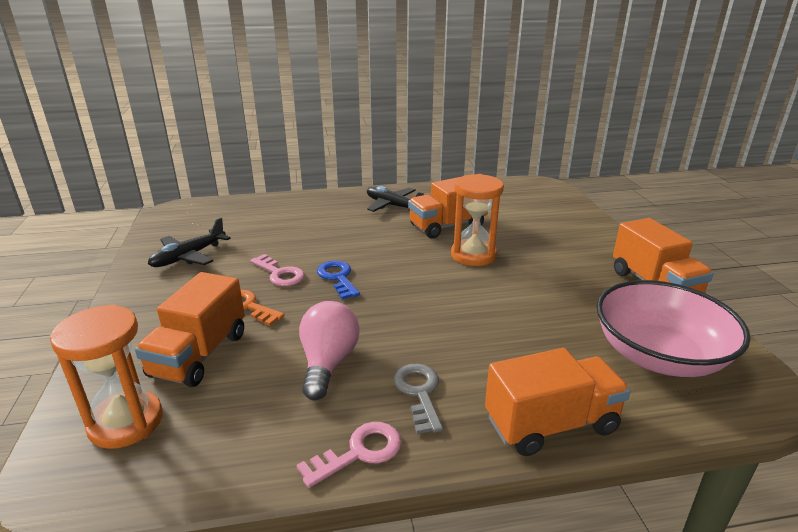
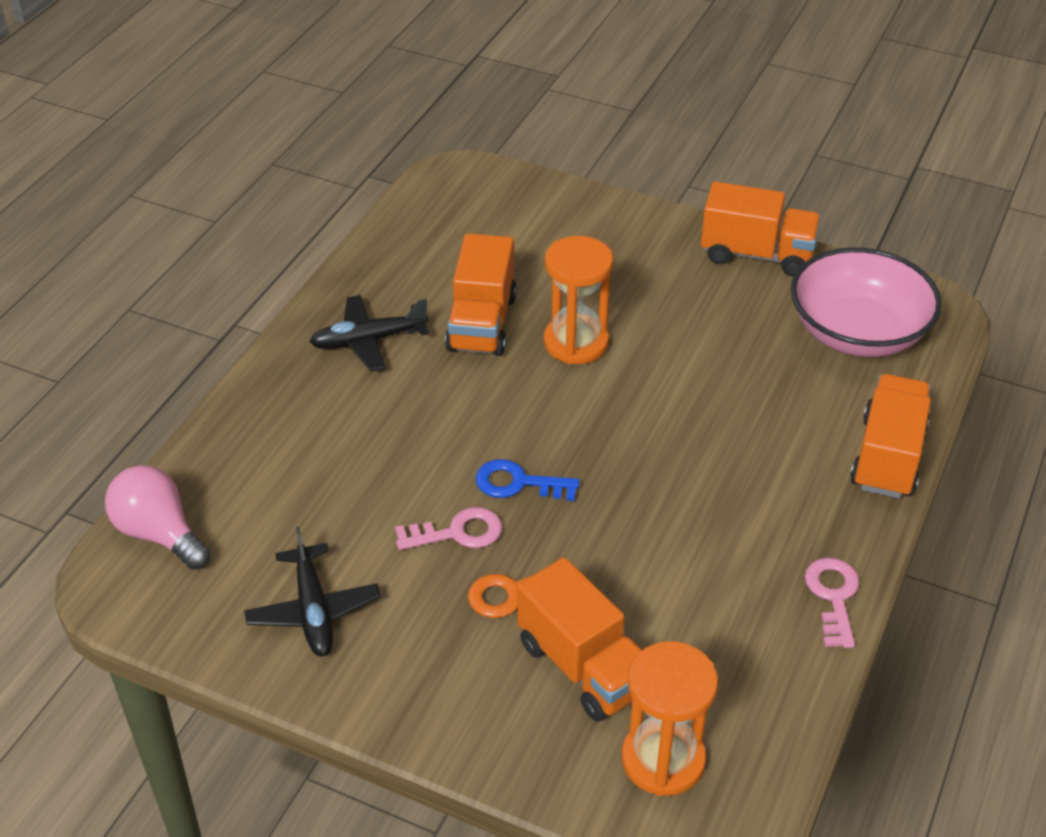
camera: 55 degrees left, 15 degrees up
pink light bulb [299,301,360,400] -> pink light bulb moved to [105,465,211,570]
grey key [393,364,443,434] -> none

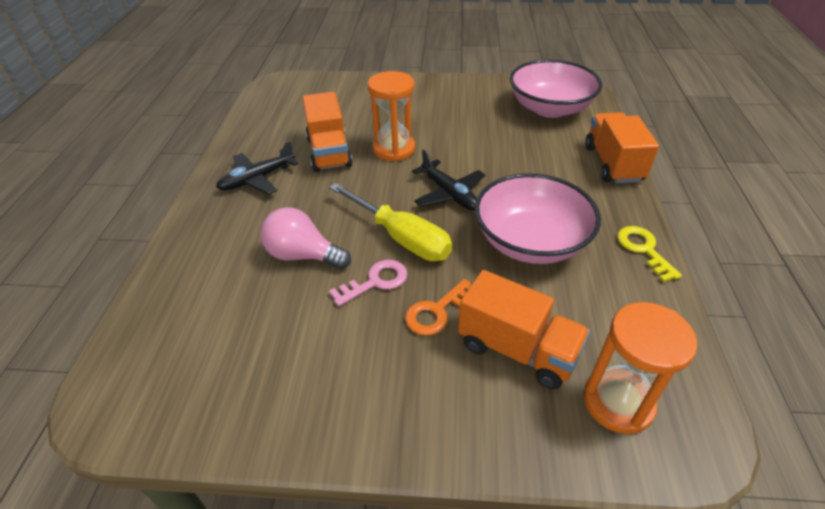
camera: 20 degrees left, 0 degrees up
pink light bulb [105,465,211,570] -> pink light bulb moved to [260,207,351,269]
black plane [244,526,381,657] -> black plane moved to [412,149,485,210]
blue key [476,459,579,501] -> yellow screwdriver [329,183,452,261]
orange truck [701,181,821,277] -> none
pink key [805,558,859,648] -> yellow key [617,226,682,283]
none -> pink bowl [475,173,601,264]

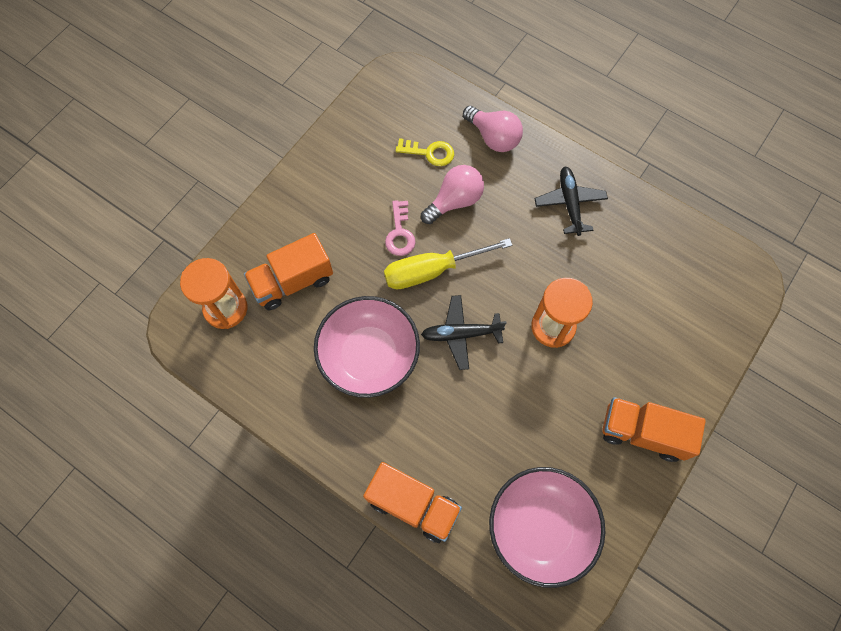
camera: 120 degrees right, 25 degrees up
orange truck [303,92,353,172] -> orange truck moved to [602,397,706,462]
orange key [405,279,471,336] -> none
yellow key [617,226,682,283] -> yellow key moved to [396,138,454,166]
none -> pink light bulb [463,106,523,152]

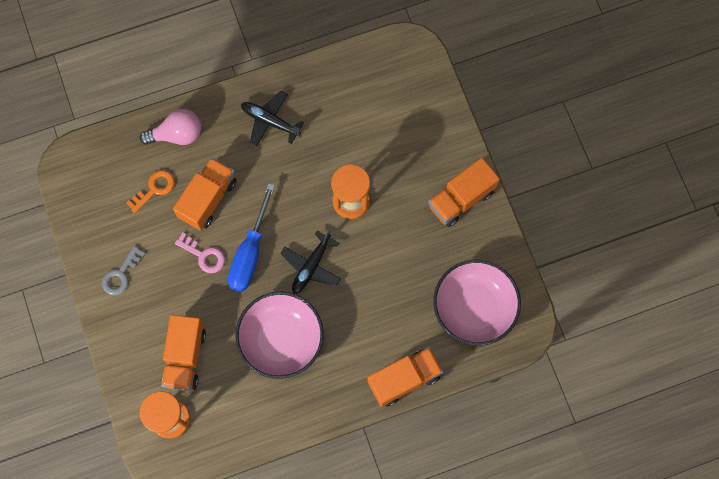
camera: 55 degrees left, 5 degrees up
yellow screwdriver [384,238,512,289] -> blue screwdriver [228,183,275,292]
yellow key [396,138,454,166] -> orange key [126,170,175,213]
pink light bulb [421,165,484,224] -> orange truck [173,157,237,231]
none -> grey key [102,246,145,295]

